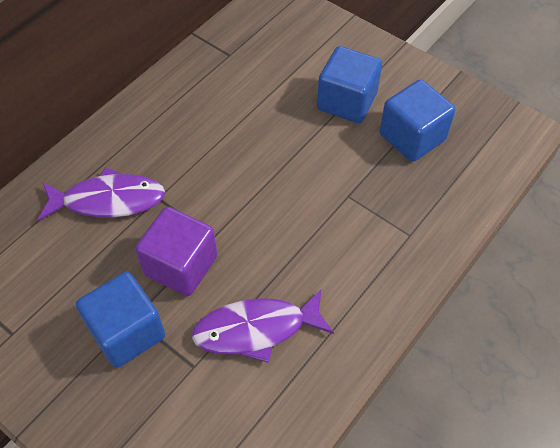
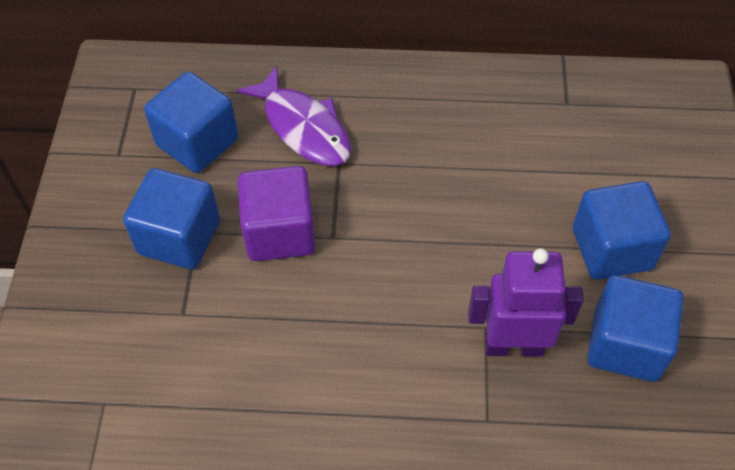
camera: 55 degrees right, 0 degrees up
purple fish [192,290,334,363] -> none
none -> blue cube [144,71,238,173]
none -> purple robot [468,248,584,357]

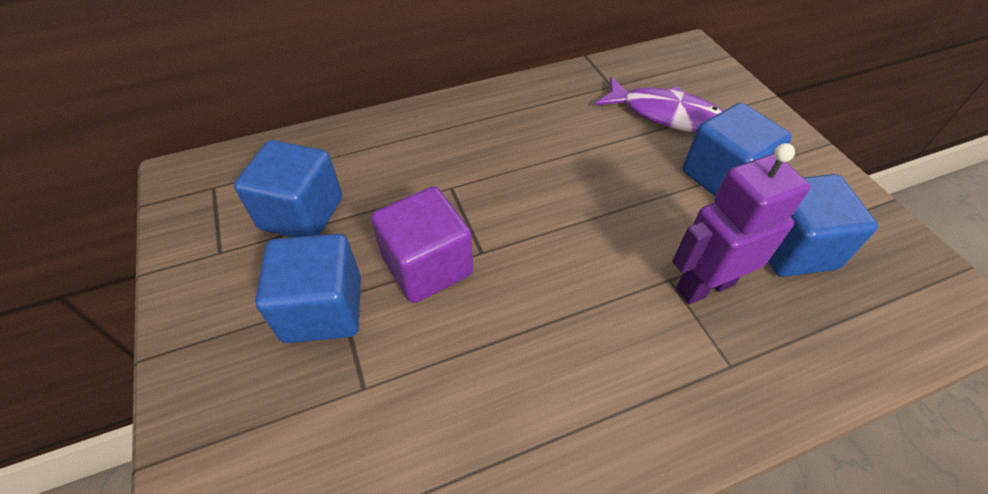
camera: 25 degrees left, 5 degrees down
purple fish [236,66,351,166] -> purple fish moved to [595,77,724,133]

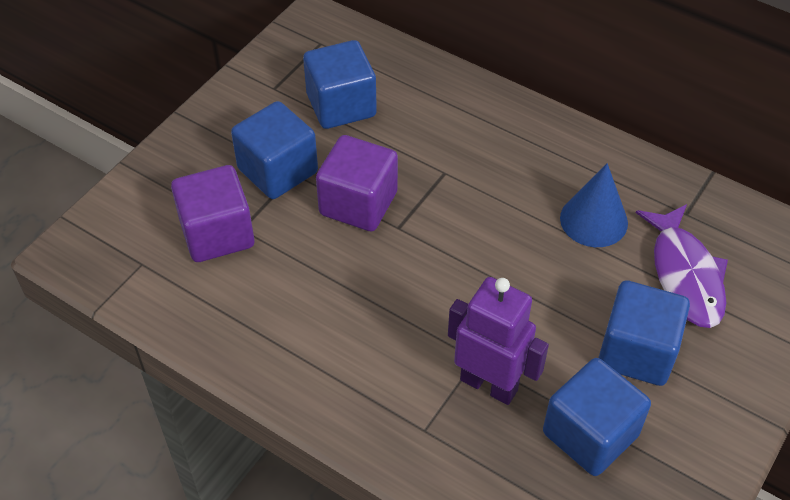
camera: 55 degrees right, 0 degrees up
none -> purple cube [171,165,254,262]
none -> blue cone [560,163,628,247]

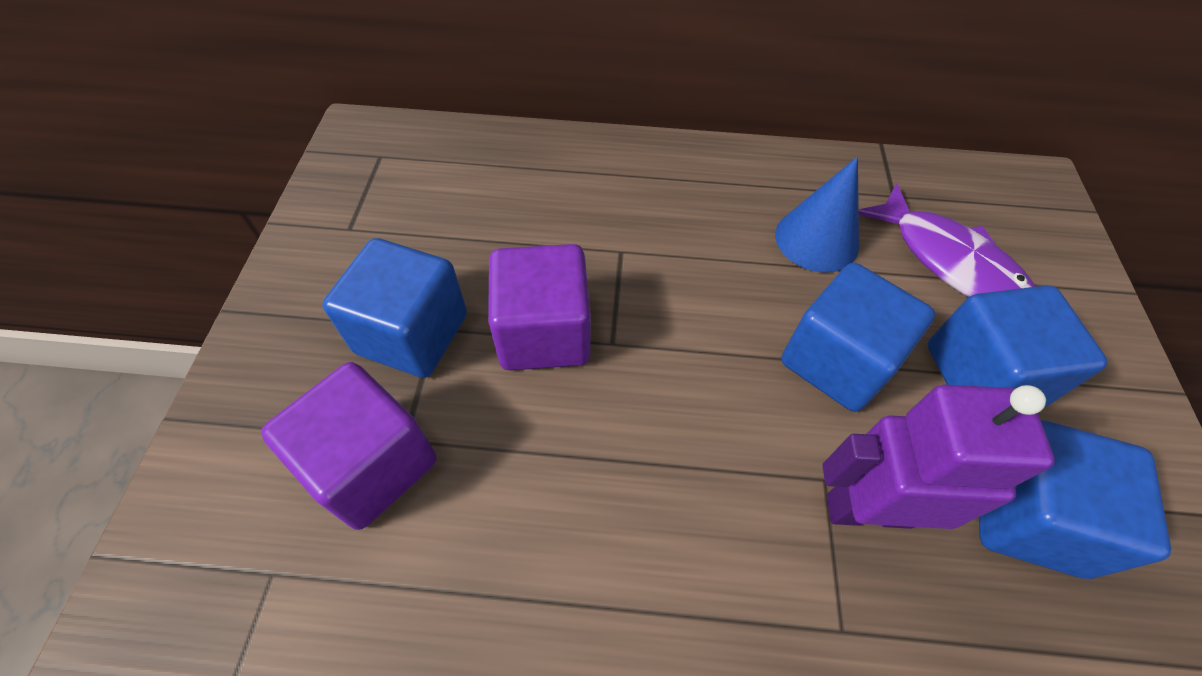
camera: 30 degrees left, 5 degrees up
blue cube [303,40,377,129] -> blue cube moved to [781,263,935,412]

